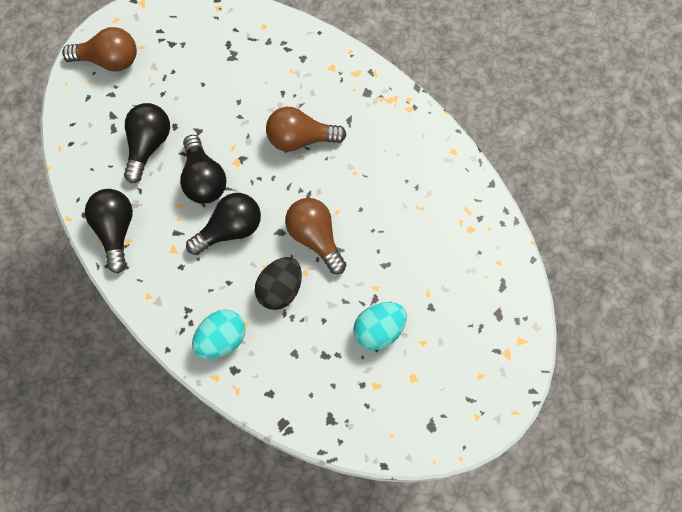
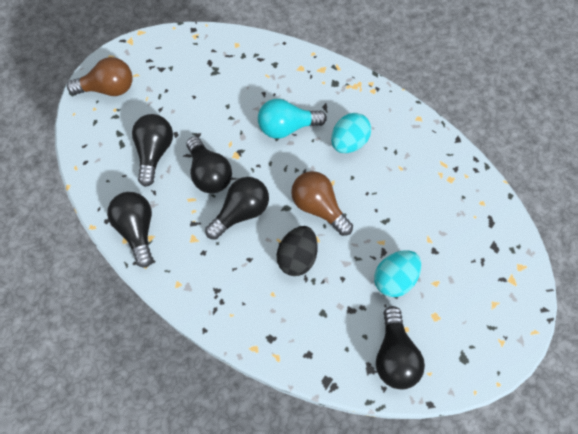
camera: 10 degrees left, 5 degrees down
turquoise egg [192,309,245,359] -> turquoise egg moved to [331,113,371,153]
brown light bulb [266,107,346,152] -> turquoise light bulb [258,99,327,139]
none -> black light bulb [376,306,425,389]

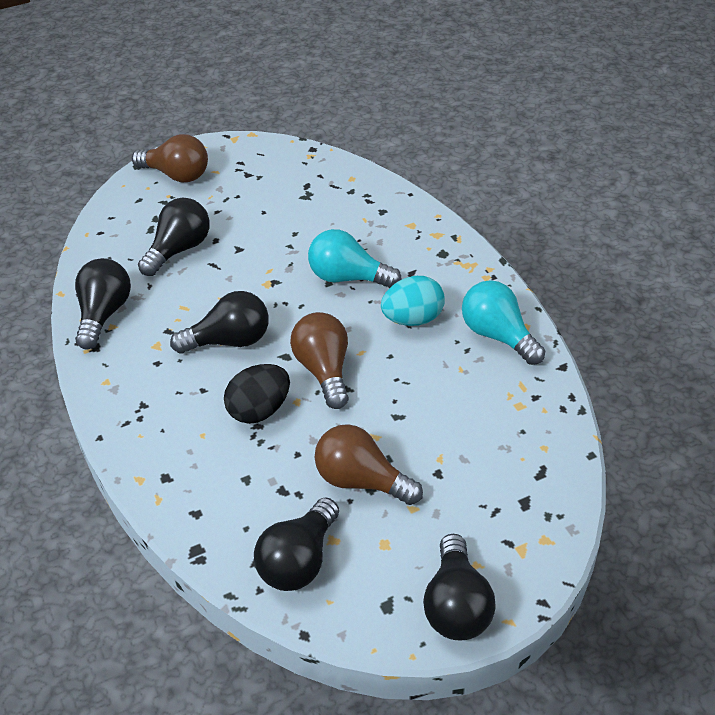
camera: 30 degrees right, 20 degrees down
black light bulb [186,137,232,194] -> black light bulb moved to [423,534,496,641]
turquoise egg [374,250,421,297] -> brown light bulb [315,424,423,505]
none -> turquoise light bulb [462,280,545,365]

